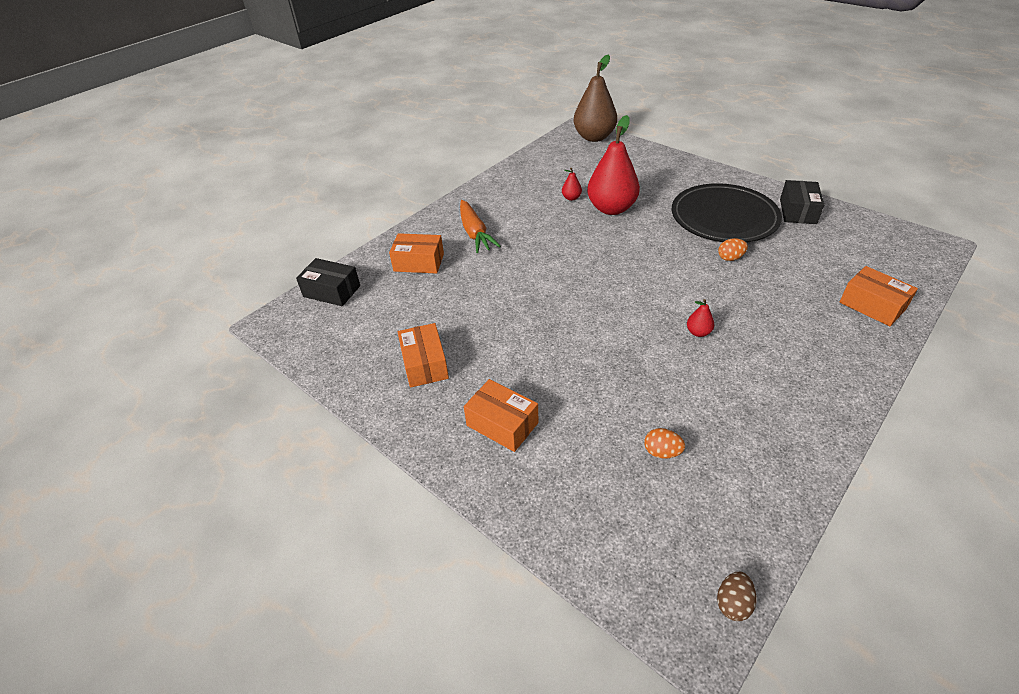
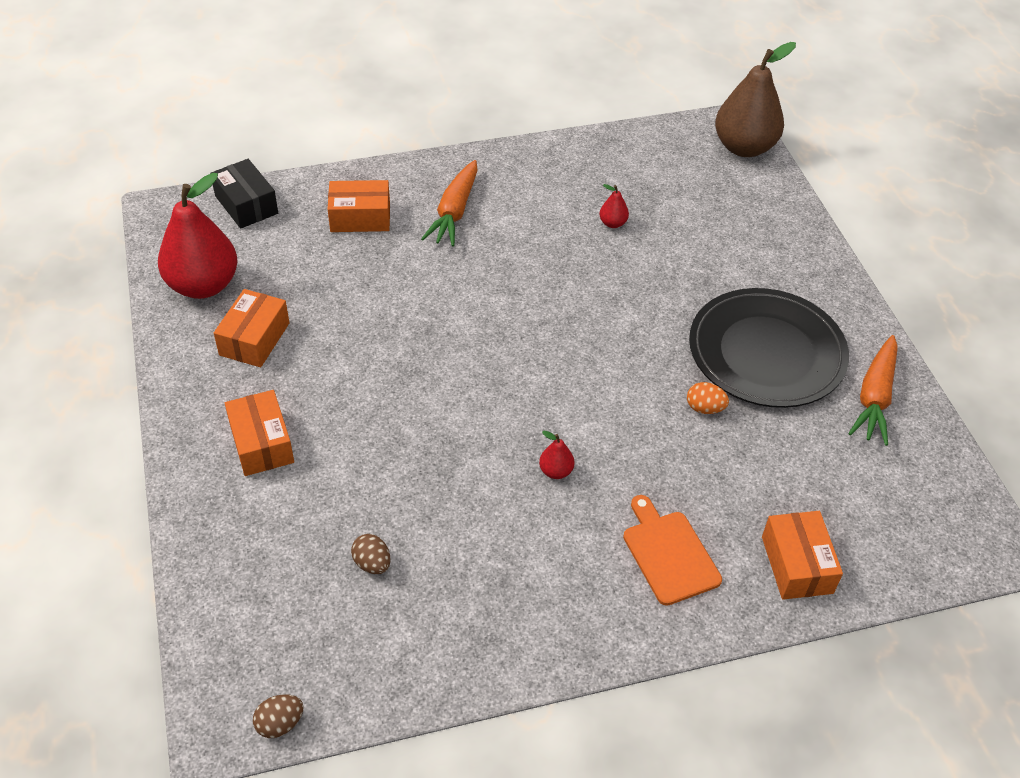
camera: 30 degrees right, 5 degrees up
orange box [389,233,444,273] -> orange box turned 45 degrees counterclockwise [328,180,390,232]
red pear [587,115,640,215] -> red pear moved to [158,173,238,299]
orange egg [644,428,685,459] -> brown egg [351,534,391,574]
black box [780,180,824,224] -> orange carrot [848,335,898,446]
none -> orange cutting board [623,495,722,606]

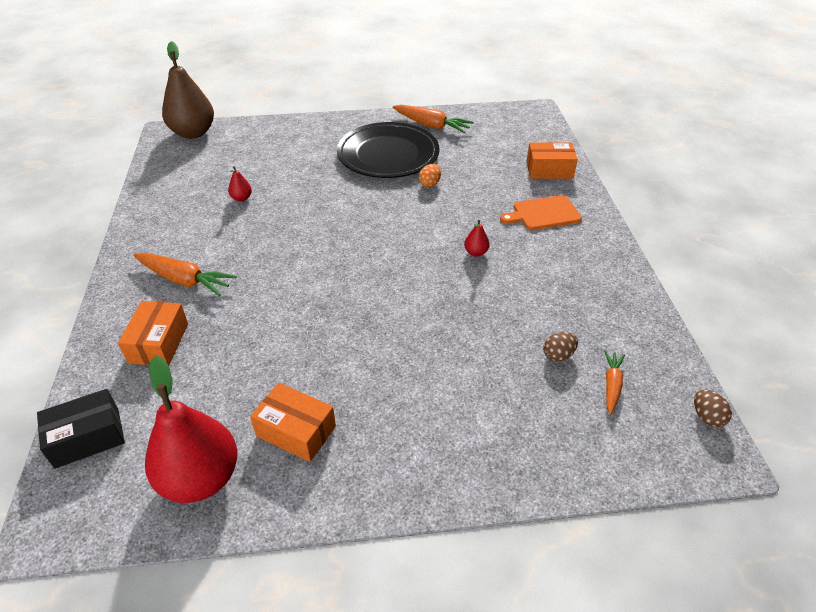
camera: 80 degrees left, 5 degrees down
orange box [225,390,294,476] -> none
none -> orange carrot [604,350,625,415]

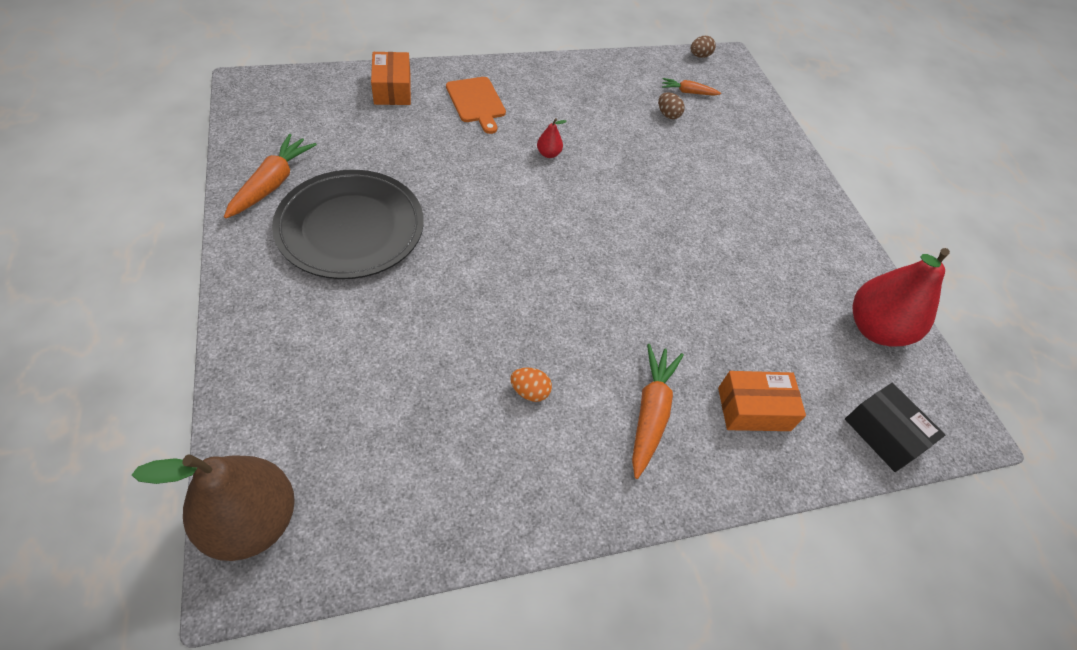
camera: 105 degrees left, 10 degrees up
red pear [228,166,252,202] -> none
orange box [250,383,336,462] -> none
orange egg [419,164,441,187] -> orange egg moved to [510,368,552,402]

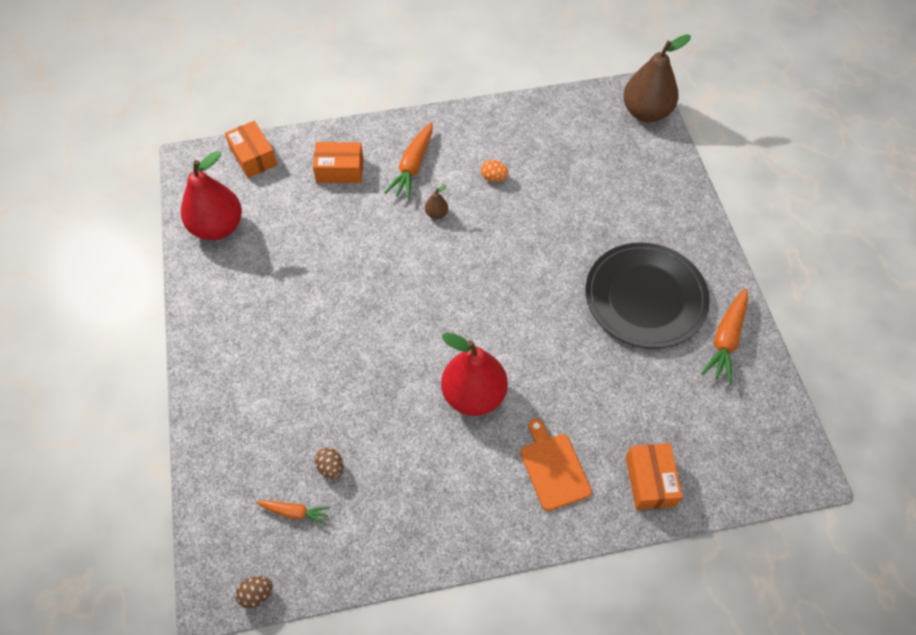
camera: 170 degrees left, 5 degrees up
red pear [537,118,567,158] -> red pear [441,332,508,416], size x2.45
black box [845,383,945,472] -> orange box [225,121,277,178]
none -> brown pear [425,185,448,219]

